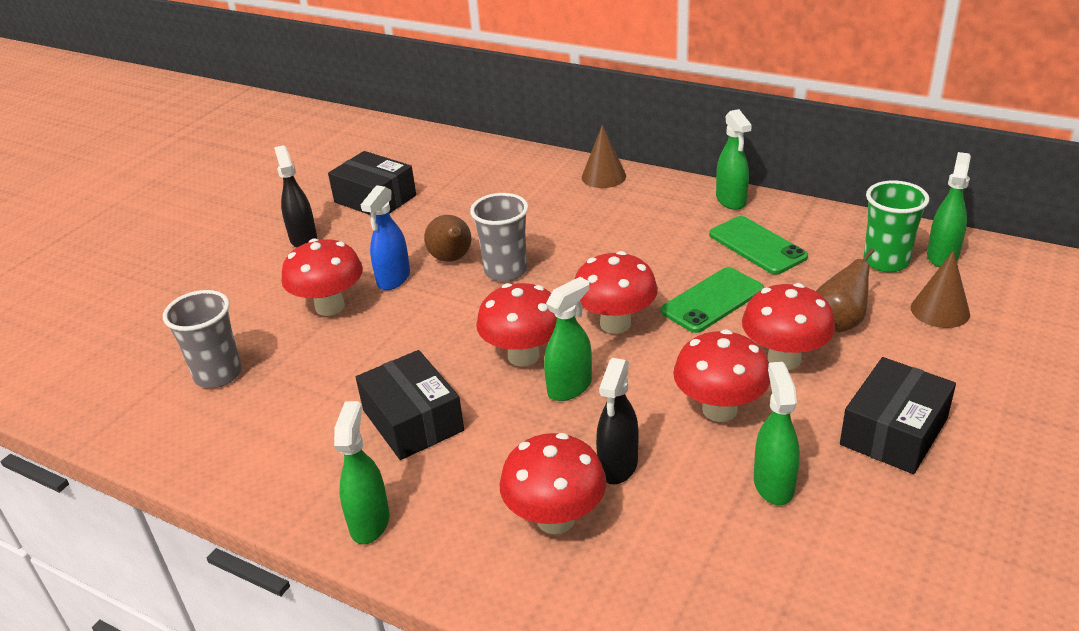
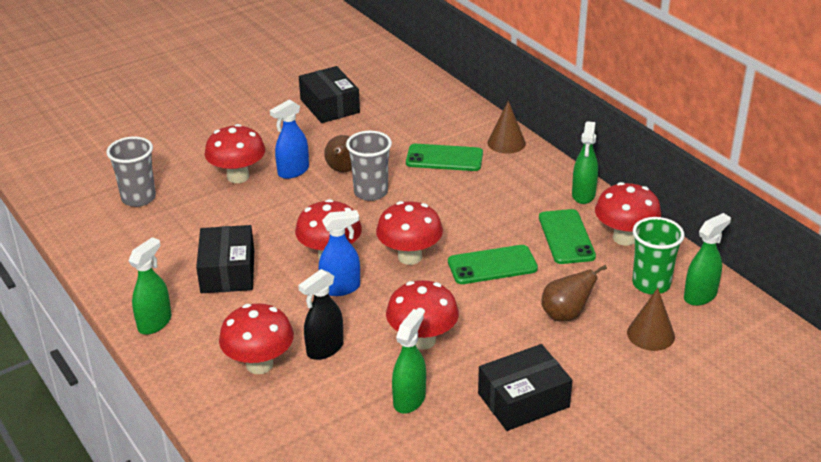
camera: 25 degrees right, 0 degrees up
black spray bottle [274,145,317,248] -> none
green spray bottle [544,277,592,401] -> blue spray bottle [319,210,360,296]
red mushroom [742,283,835,370] -> red mushroom moved to [595,182,661,246]
none -> green phone [406,144,483,171]

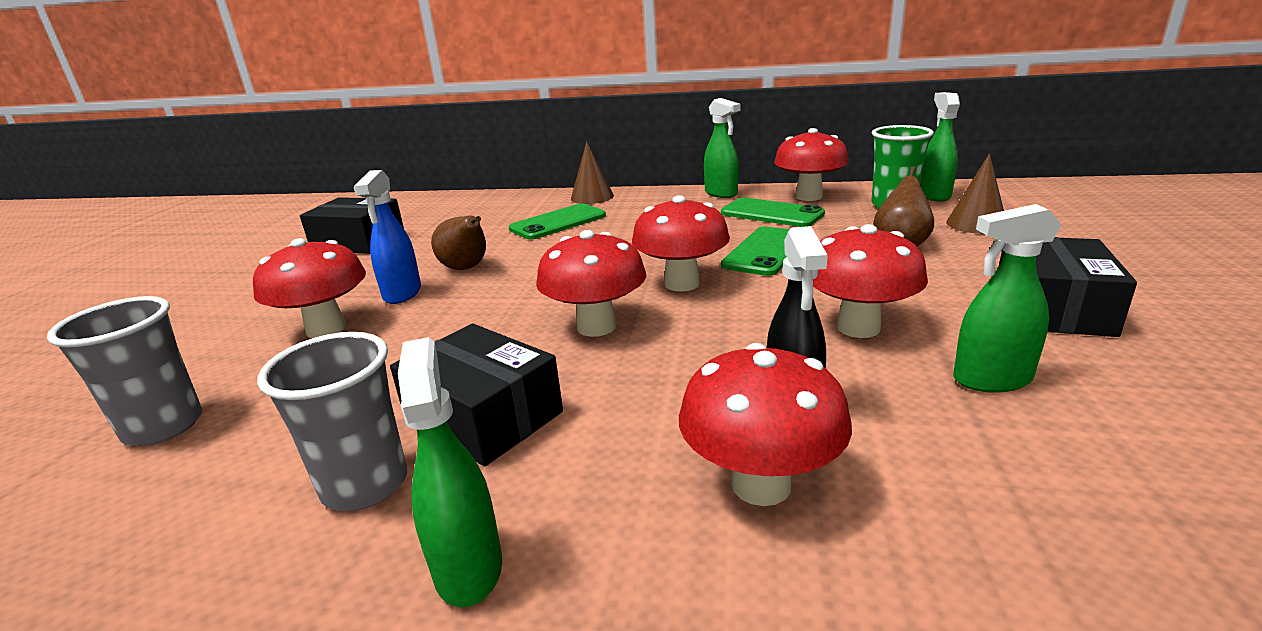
camera: 45 degrees left, 10 degrees down
blue spray bottle [319,210,360,296] -> none
grey cup [346,131,392,201] -> grey cup moved to [257,332,407,511]
green spray bottle [392,309,426,414] -> green spray bottle turned 75 degrees counterclockwise [953,204,1062,392]

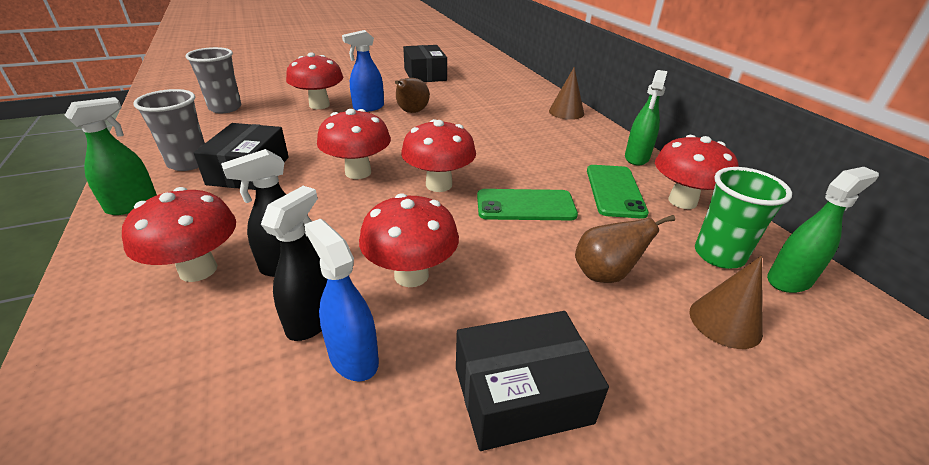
camera: 55 degrees right, 10 degrees up
green phone [509,203,606,240] -> none
green spray bottle [953,204,1062,392] -> blue spray bottle [304,219,379,381]
none -> black spray bottle [261,186,327,341]

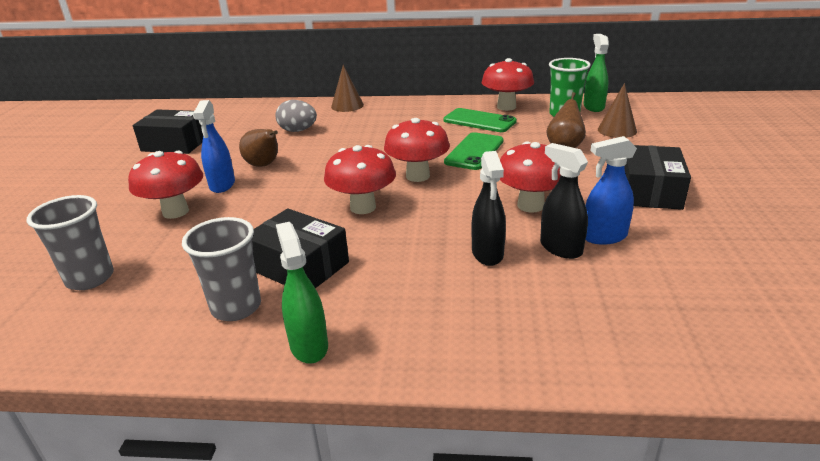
camera: 60 degrees left, 5 degrees down
red mushroom [122,187,236,282] -> none
green spray bottle [625,70,668,166] -> none
none -> grey egg [276,100,317,132]

